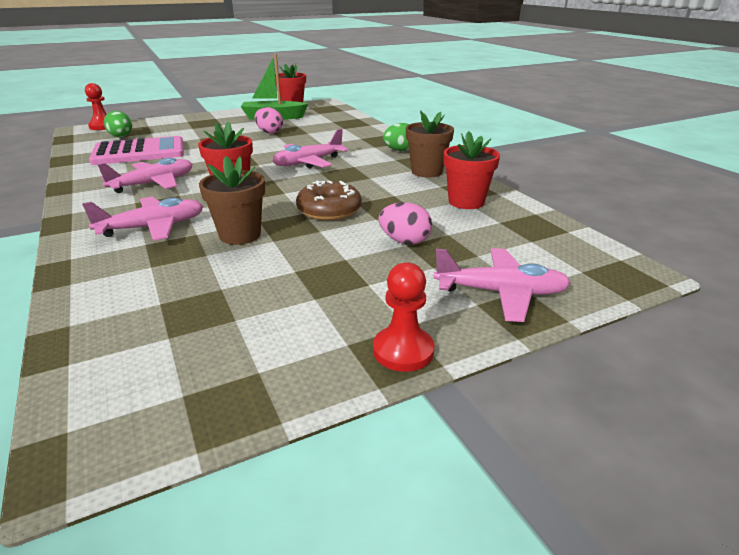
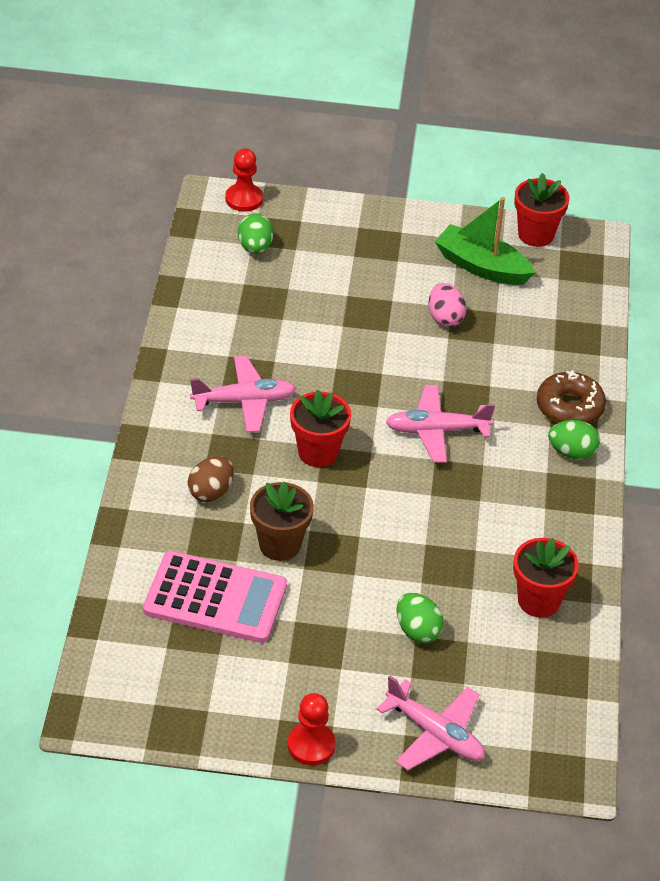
camera: 30 degrees right, 15 degrees up
pink plane [82,197,204,241] -> brown egg [187,456,234,502]
pink calculator [89,136,184,165] -> pink calculator moved to [143,551,287,643]
brown donut [296,181,362,221] -> brown donut moved to [537,370,606,424]
pink egg [379,202,432,245] -> green egg [396,593,444,643]
brown flower pot [406,110,454,178] -> none

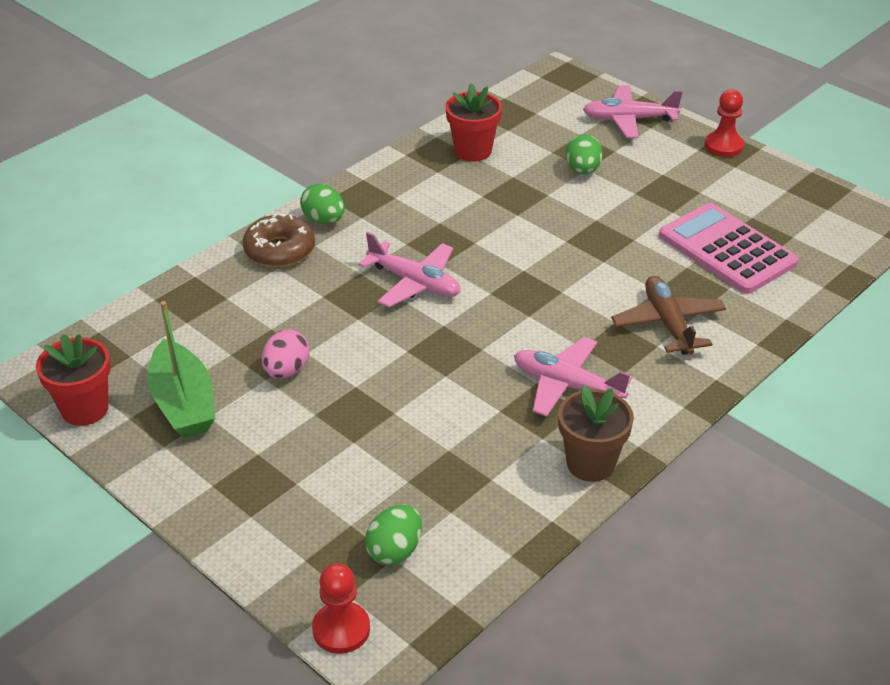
camera: 140 degrees left, 5 degrees down
brown egg [187,456,234,502] -> brown plane [611,276,726,355]
brown flower pot [250,481,314,561] -> brown flower pot moved to [558,385,634,482]
red flower pot [290,390,351,467] -> none
pink plane [376,676,485,771] -> pink plane turned 75 degrees counterclockwise [583,85,683,138]

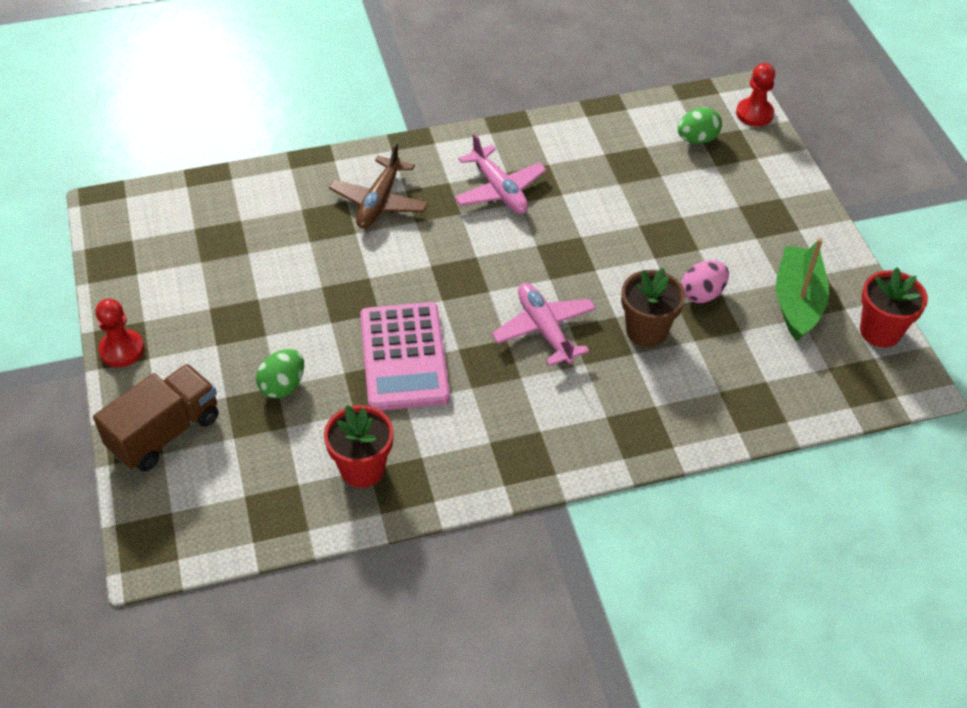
camera: 150 degrees left, 10 degrees up
brown donut [243,213,315,267] -> none
green egg [300,184,345,224] -> none
brown flower pot [558,385,634,482] -> brown flower pot moved to [621,268,685,347]
pink plane [583,85,683,138] -> brown truck [93,364,218,472]
pink calculator [659,203,799,294] -> pink calculator moved to [360,302,450,410]

